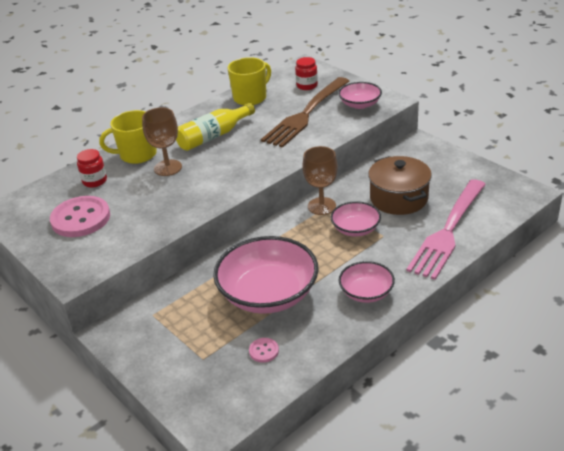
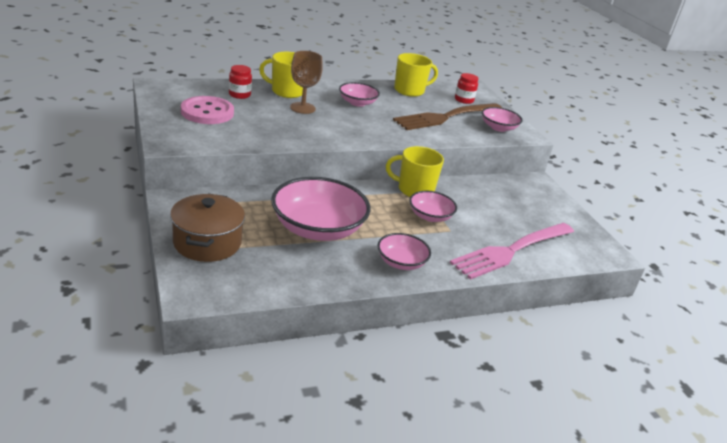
camera: 15 degrees right, 5 degrees down
yellow bottle [176,103,255,151] -> pink bowl [339,82,380,107]
pink button [249,338,279,363] -> none
brown goblet [302,146,338,215] -> yellow mug [386,146,444,197]
brown pot [368,156,432,215] -> brown pot moved to [170,193,245,262]

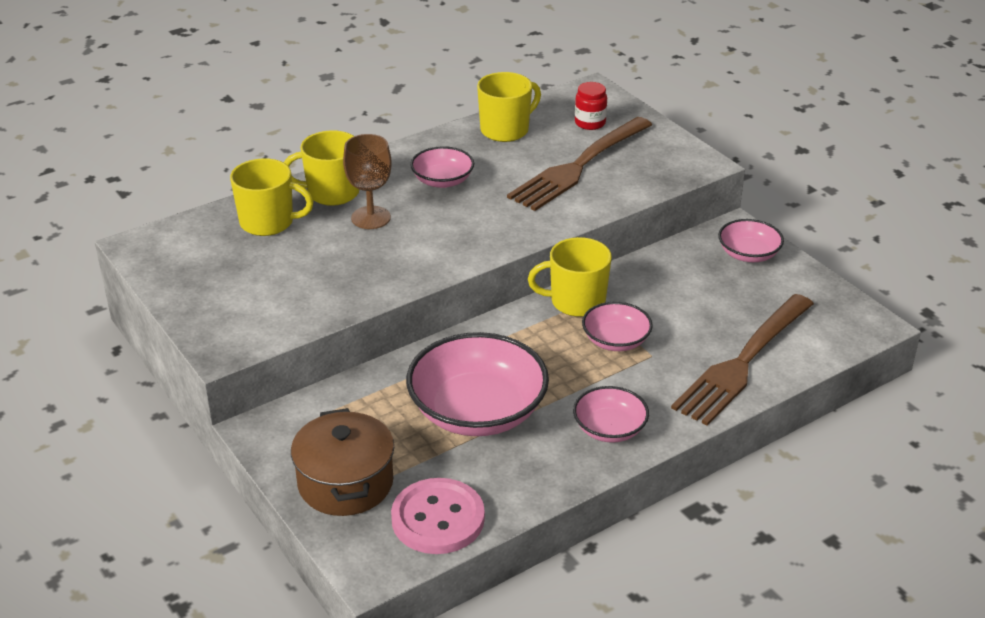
camera: 10 degrees left, 5 degrees up
pink button [181,96,234,124] -> pink button moved to [391,478,485,554]
red jar [229,65,252,99] -> yellow mug [230,158,314,236]
pink fork [450,223,574,280] -> brown fork [671,294,814,426]
pink bowl [482,107,522,132] -> pink bowl moved to [718,219,784,262]

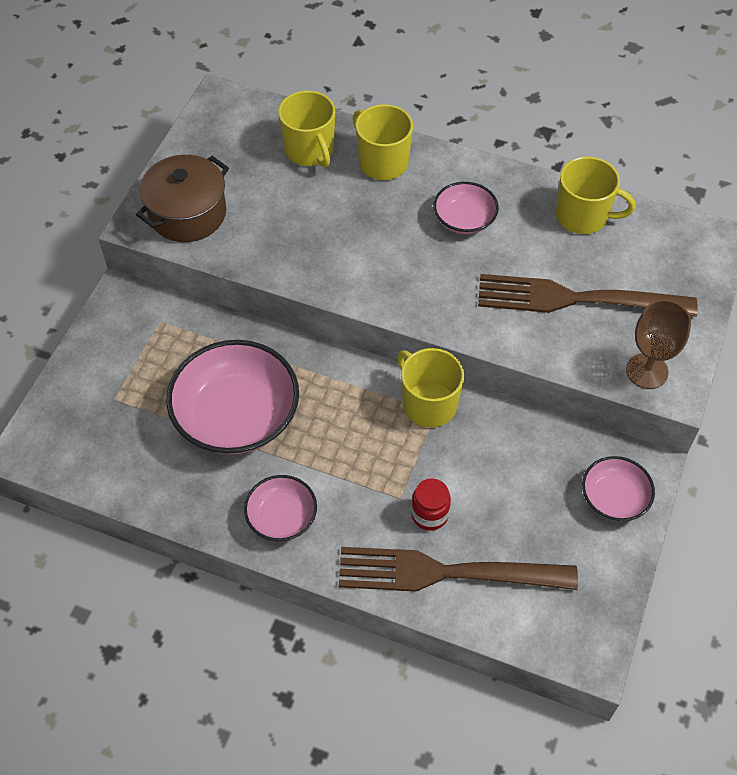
camera: 55 degrees right, 20 degrees up
brown pot [291,408,394,516] -> brown pot moved to [136,155,229,242]
brown goblet [343,134,392,229] -> brown goblet moved to [626,300,691,389]
pink button [391,478,485,554] -> none
red jar [575,82,607,130] -> red jar moved to [411,479,451,531]
pink bowl [582,302,653,351] -> none

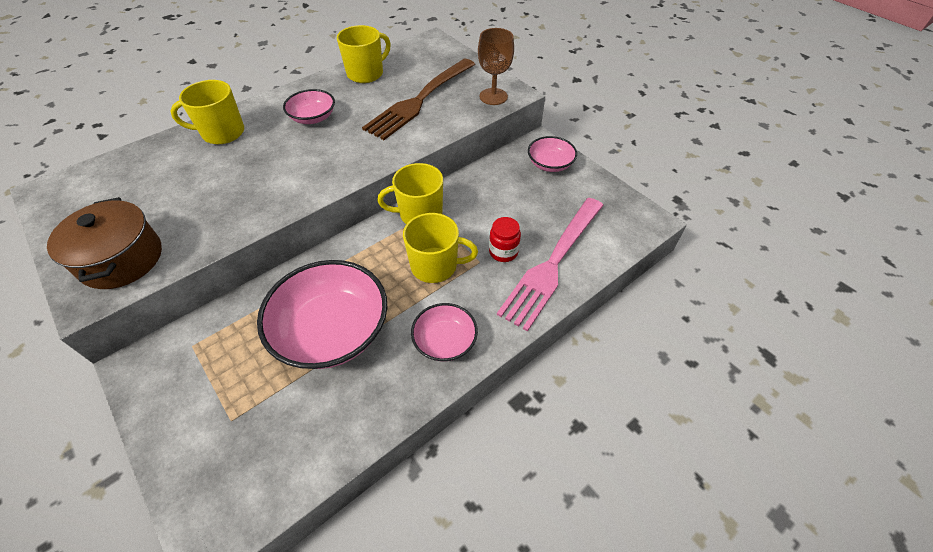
camera: 60 degrees left, 5 degrees down
yellow mug [278,90,335,168] -> yellow mug moved to [403,213,478,283]
brown fork [339,547,578,592] -> pink fork [497,198,604,331]

